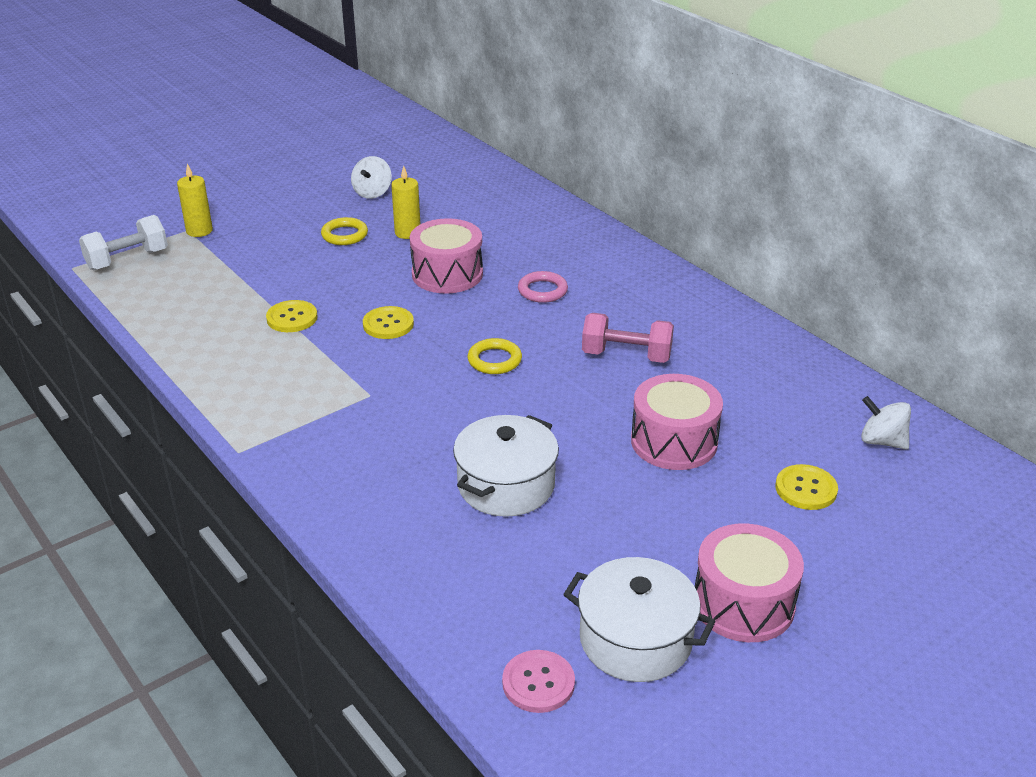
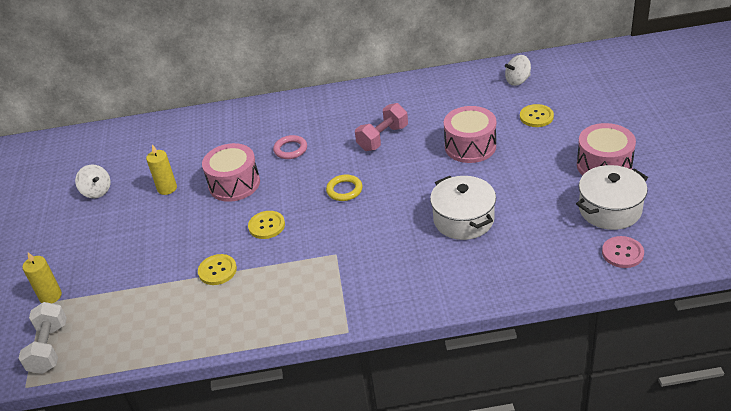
camera: 55 degrees left, 5 degrees up
yellow ring [321,217,368,245] -> none

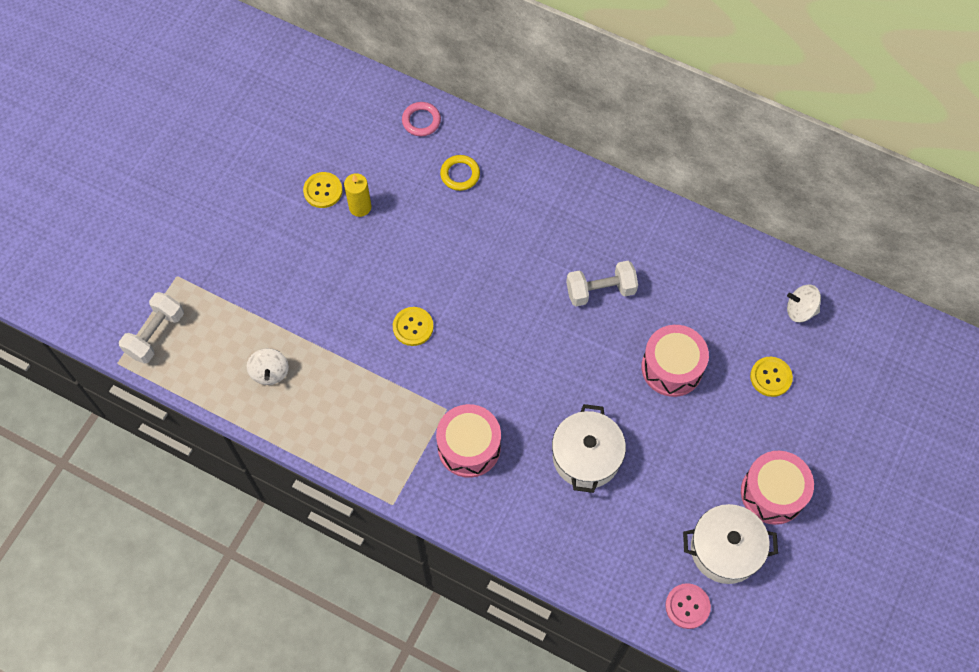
camera: 30 degrees right, 25 degrees up
yellow candle [22,252,62,303] -> none
white spinning top [75,165,110,198] -> white spinning top moved to [247,348,289,385]
yellow button [198,254,237,285] -> yellow button moved to [303,172,343,208]
pink drum [202,143,260,202] -> pink drum moved to [436,404,501,478]
pink ring [273,135,307,159] -> pink ring moved to [402,102,441,136]
yellow ring [326,175,363,201] -> yellow ring moved to [440,155,480,191]
pink dumbbell [355,103,408,151] -> white dumbbell [566,261,638,306]

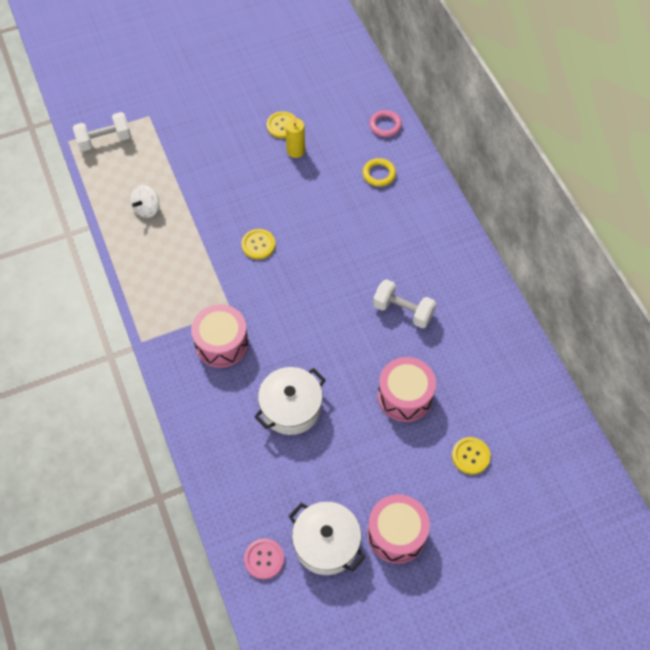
camera: 40 degrees right, 5 degrees down
white spinning top [787,284,821,322] -> none

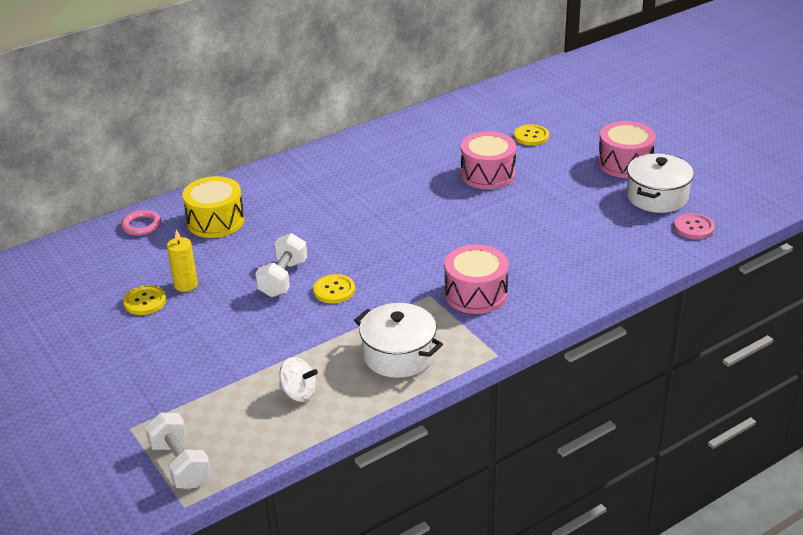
camera: 100 degrees left, 25 degrees down
white pot [254,367,326,435] -> white pot moved to [354,303,443,378]
yellow ring [363,158,396,187] -> yellow drum [182,176,245,238]
white dumbbell [373,279,436,328] -> white dumbbell moved to [255,233,307,297]

